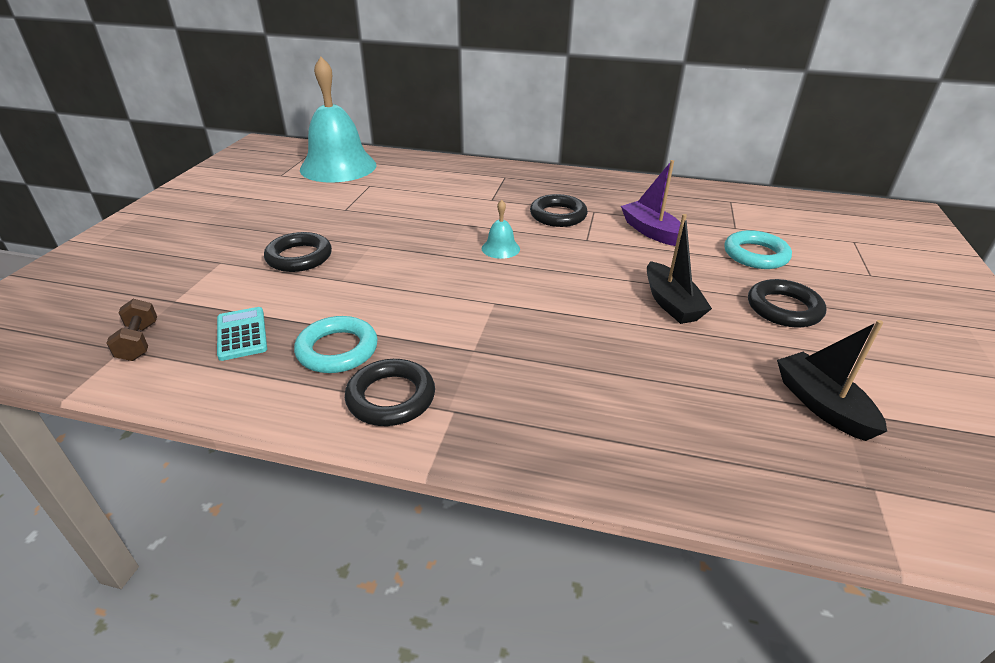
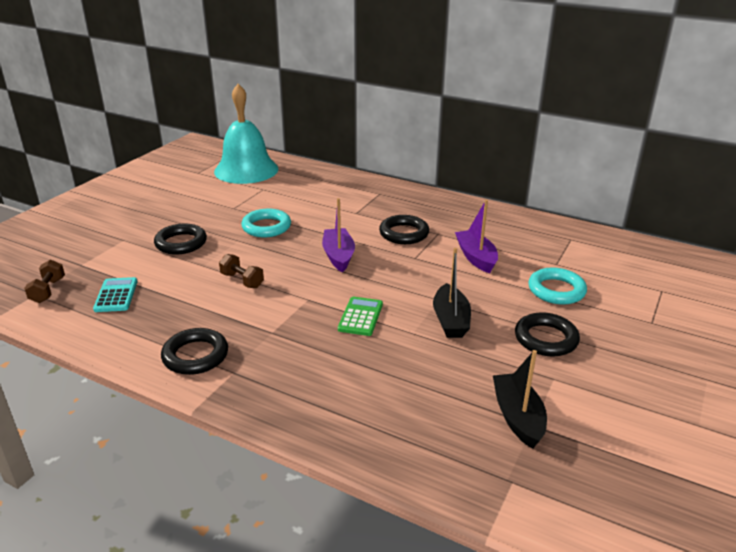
camera: 15 degrees right, 5 degrees down
turquoise ring [294,316,378,373] -> turquoise ring moved to [241,209,291,237]
turquoise bell [482,200,520,259] -> purple boat [322,198,355,272]
none -> brown dumbbell [219,254,264,288]
none -> green calculator [338,297,383,336]

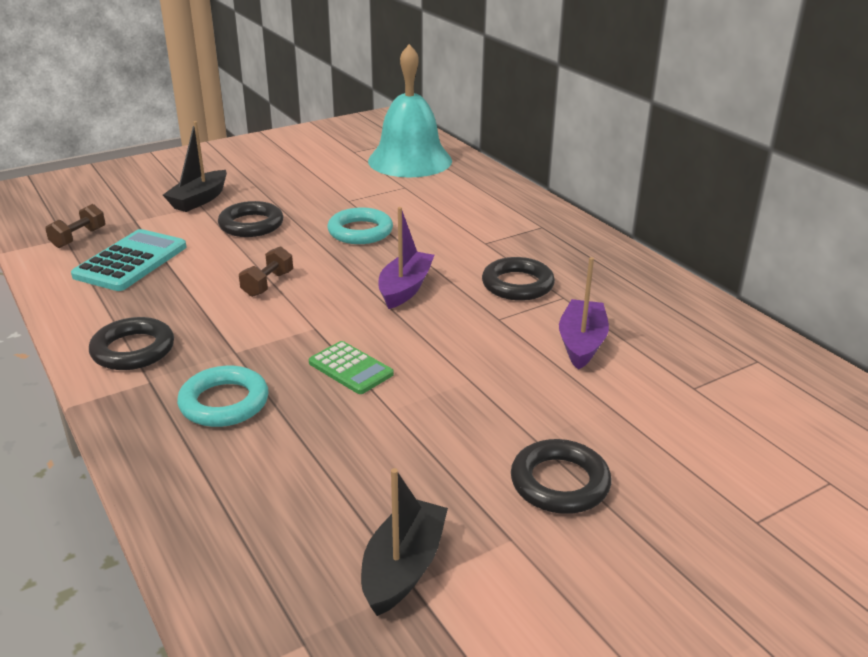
camera: 30 degrees right, 0 degrees up
turquoise calculator [93,277,138,312] -> turquoise calculator [71,229,187,291], size x1.59
brown dumbbell [219,254,264,288] -> brown dumbbell turned 45 degrees clockwise [239,246,293,297]
green calculator [338,297,383,336] -> green calculator turned 90 degrees clockwise [309,341,394,394]
black boat [433,248,471,338] -> black boat moved to [163,121,227,212]
turquoise ring [528,267,587,305] -> turquoise ring moved to [177,366,269,427]

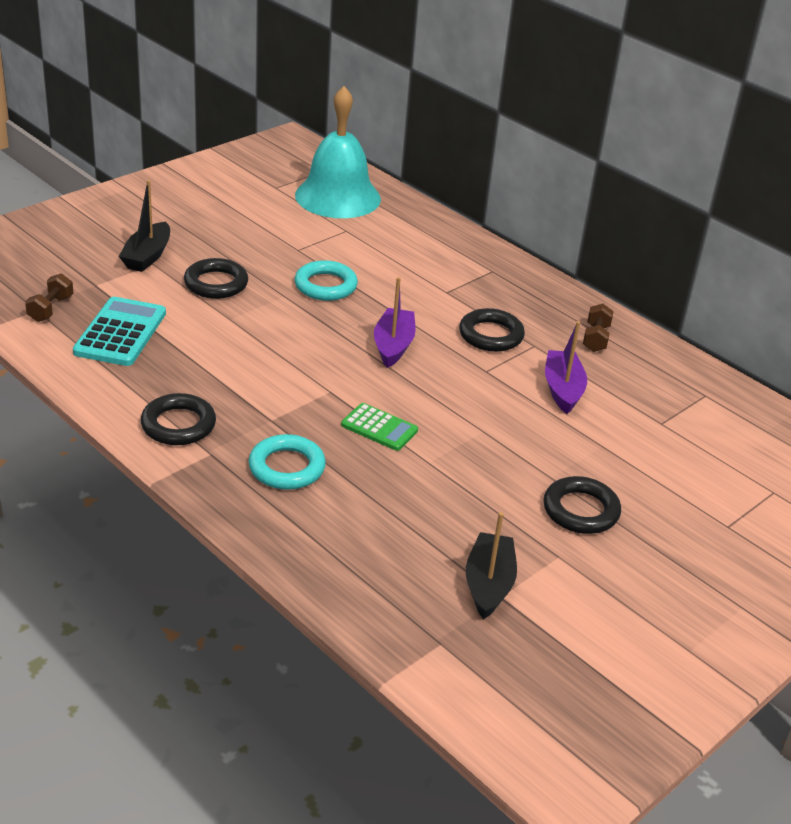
camera: 15 degrees left, 5 degrees up
brown dumbbell [239,246,293,297] -> brown dumbbell moved to [583,304,614,352]

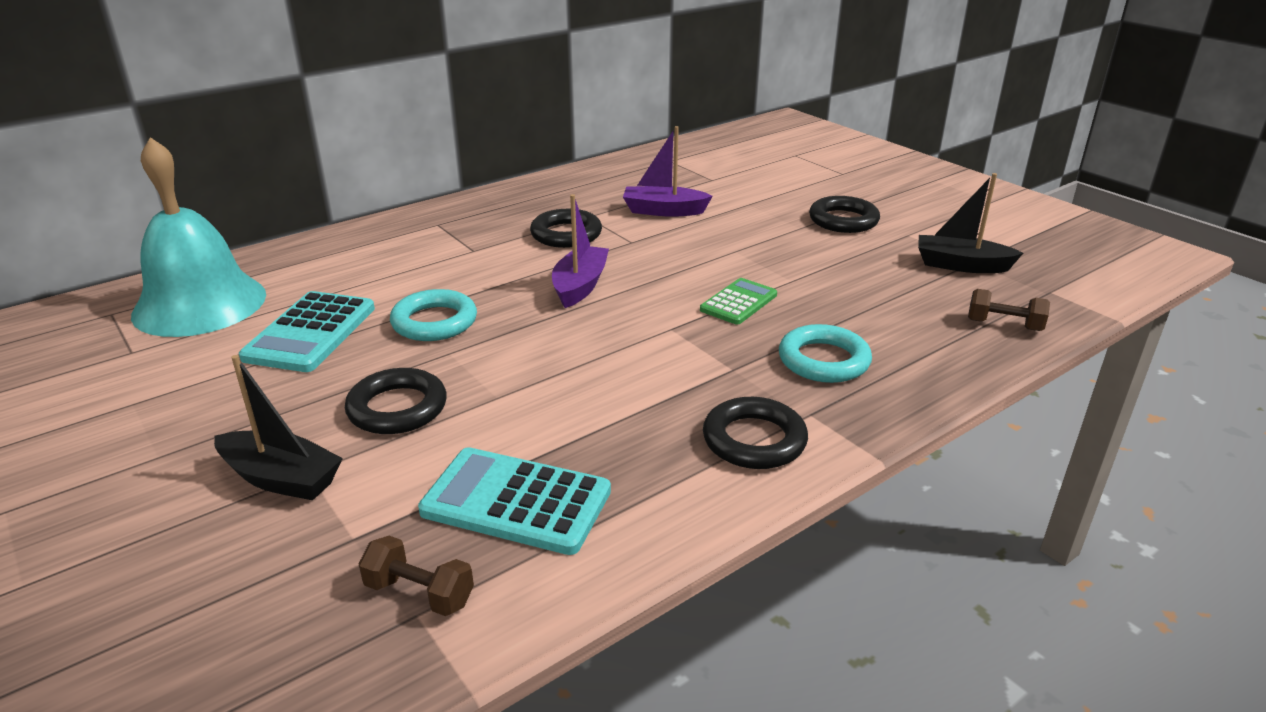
camera: 80 degrees left, 5 degrees down
purple boat [374,277,416,368] -> purple boat turned 90 degrees clockwise [552,194,609,308]
brown dumbbell [583,304,614,352] -> brown dumbbell moved to [968,289,1050,331]
none -> turquoise calculator [239,291,375,372]

